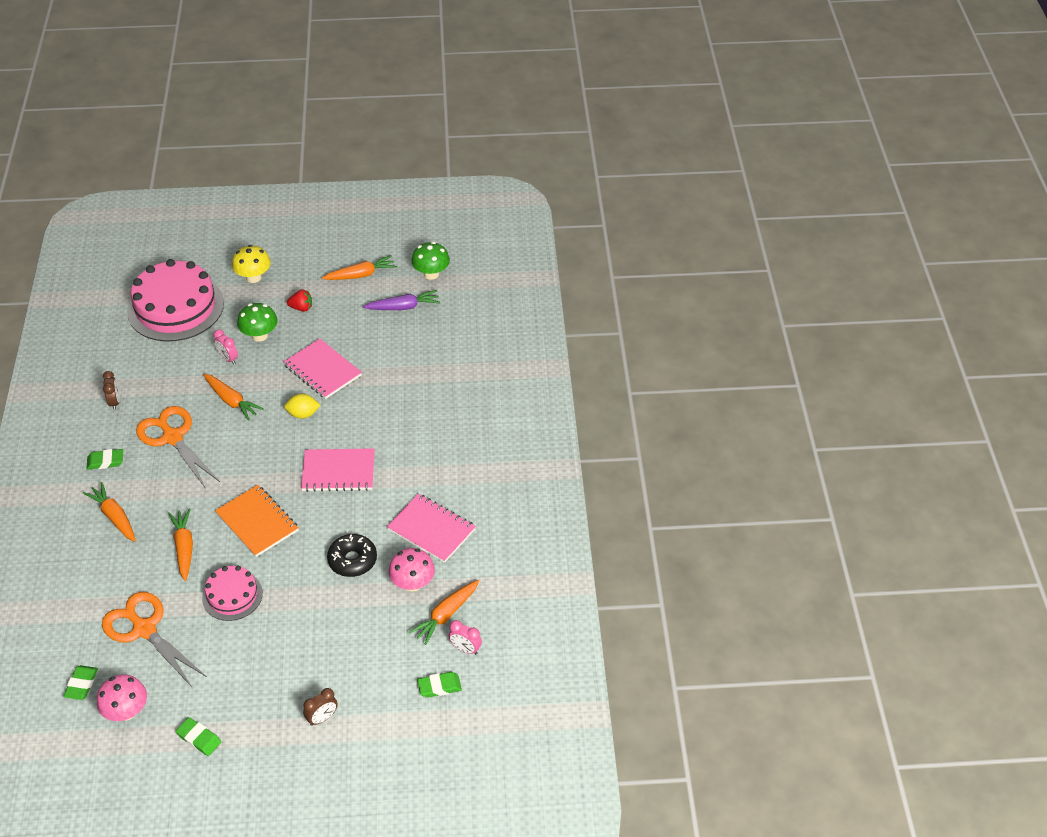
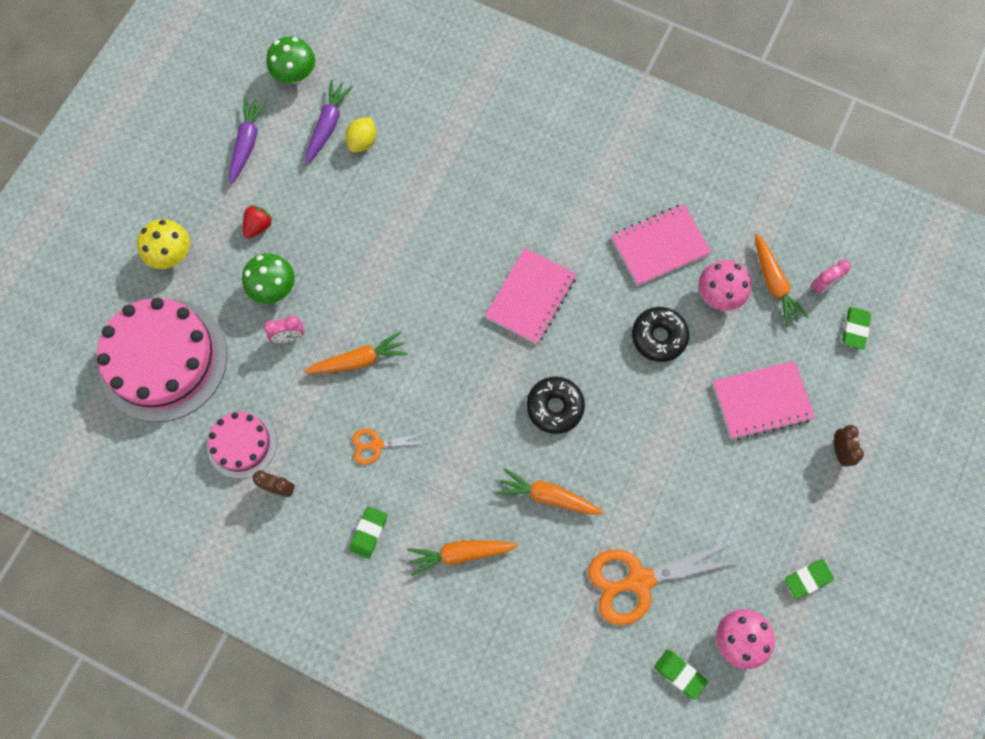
camera: 60 degrees left, 25 degrees up
orange scissors [136,406,220,489] -> orange scissors [352,429,428,465], size x0.52
pink cake [202,566,263,621] -> pink cake moved to [207,410,277,479]
orange notebook [215,485,299,557] -> black donut [527,377,585,434]
pink notebook [283,339,362,399] -> pink notebook moved to [713,361,815,440]
yellow lemon [284,394,320,419] -> yellow lemon moved to [345,117,376,152]
orange carrot [322,255,397,280] -> purple carrot [229,97,267,184]

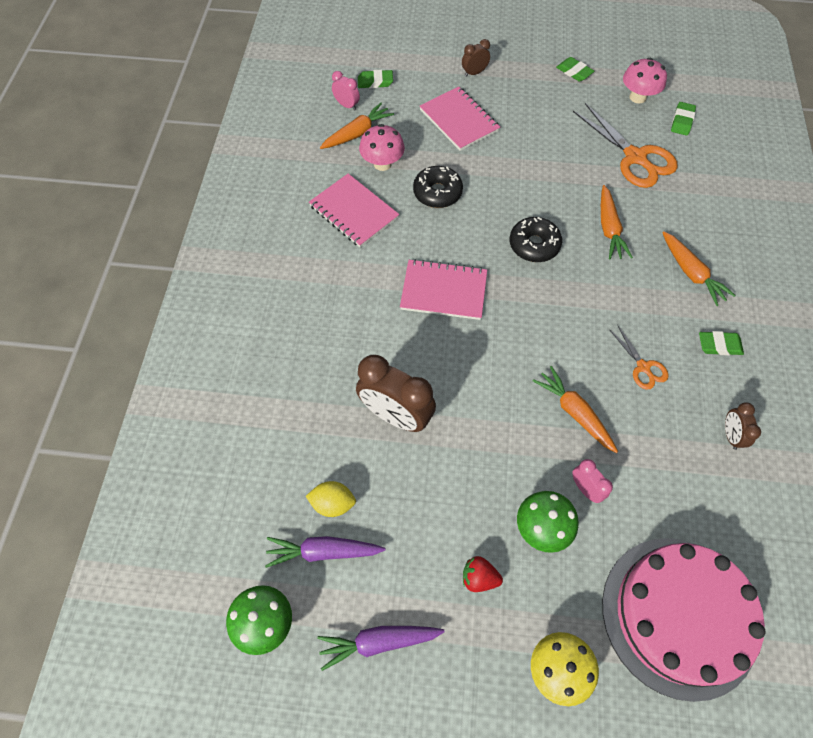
camera: 110 degrees left, 10 degrees down
pink cake [207,410,277,479] -> none
none -> brown clock [356,355,436,432]

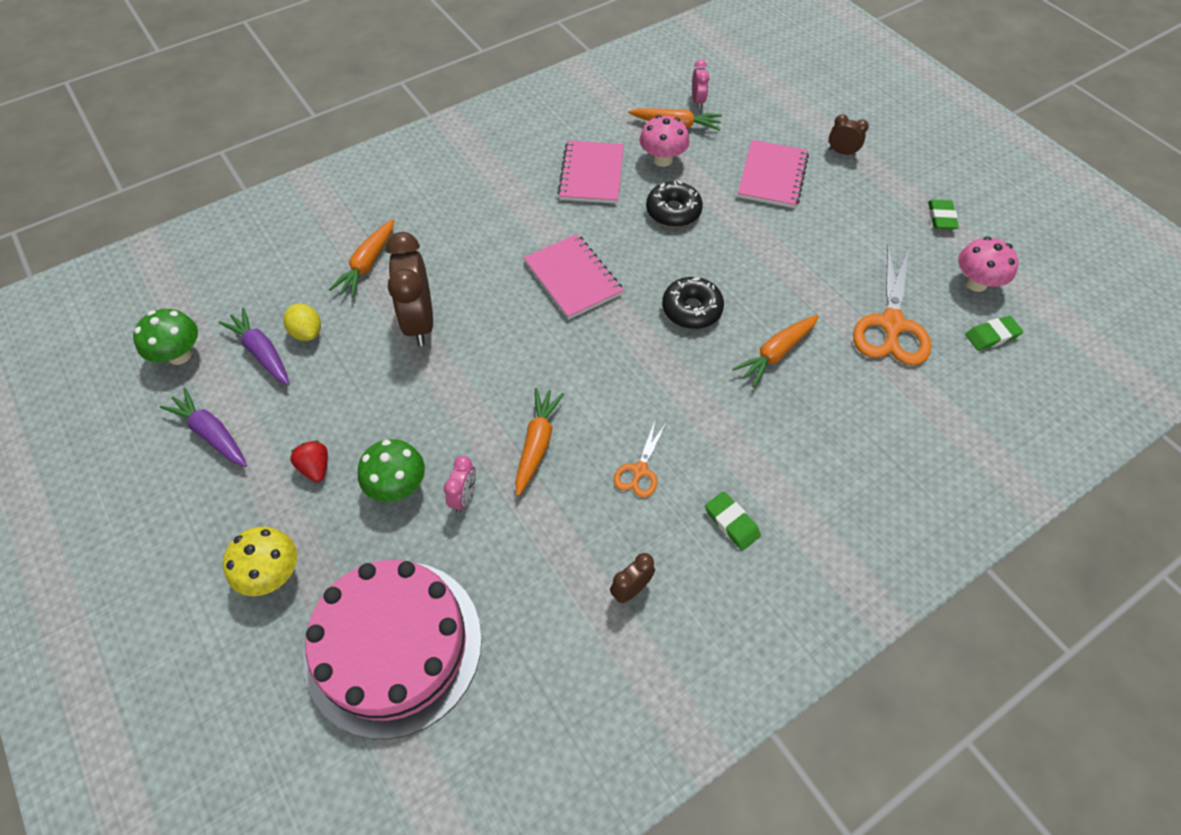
camera: 50 degrees right, 5 degrees down
green eraser [358,70,393,88] -> none
orange carrot [662,231,736,306] -> orange carrot moved to [329,219,394,298]

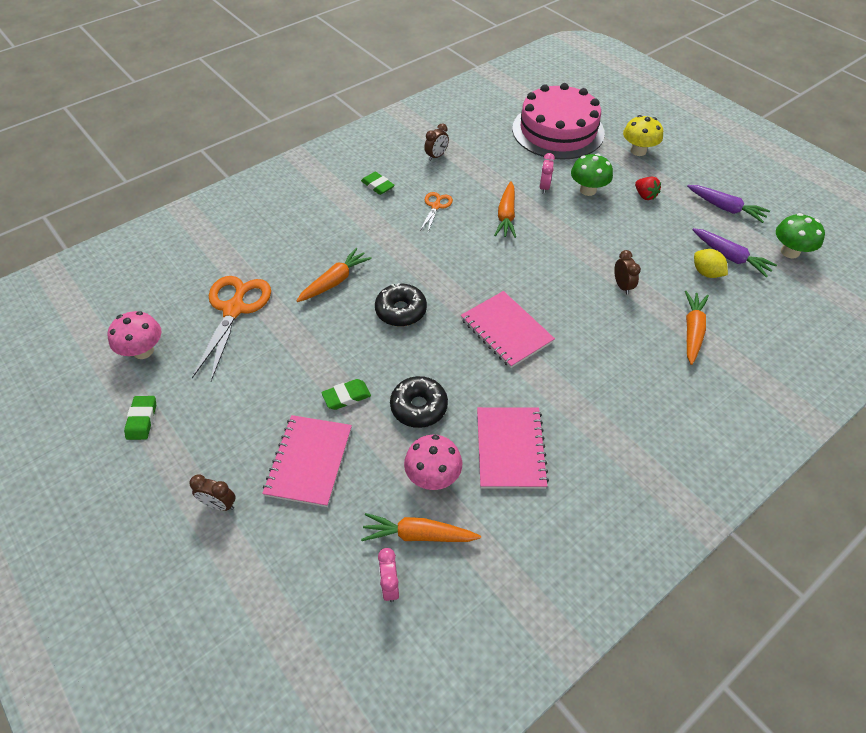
camera: 175 degrees right, 5 degrees down
brown clock [386,232,433,346] -> brown clock [614,250,641,295], size x0.49
green eraser [965,316,1023,351] -> green eraser moved to [321,379,371,410]

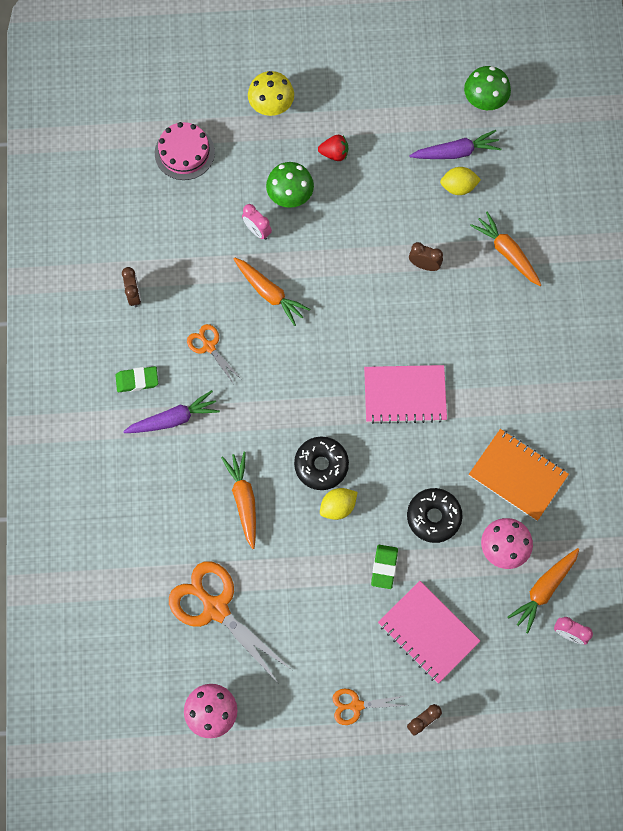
camera: 55 degrees left, 20 degrees up
green eraser [124,396,156,440] -> none
pink notebook [477,407,549,489] -> orange notebook [469,429,569,521]
pink cake [512,83,605,159] -> pink cake [155,122,215,180], size x0.53
purple carrot [687,185,770,223] -> purple carrot moved to [123,390,220,433]
none -> yellow lemon [320,488,358,520]
none -> orange scissors [332,689,408,725]

